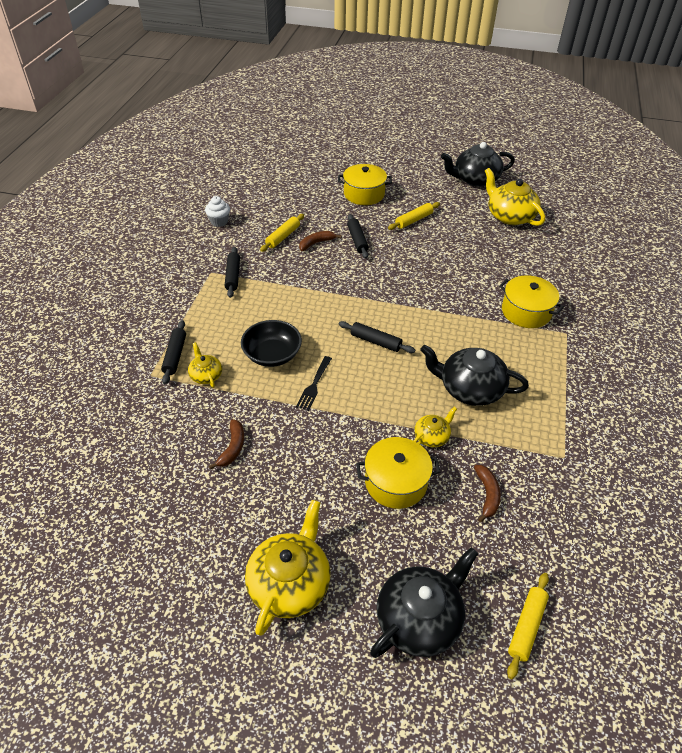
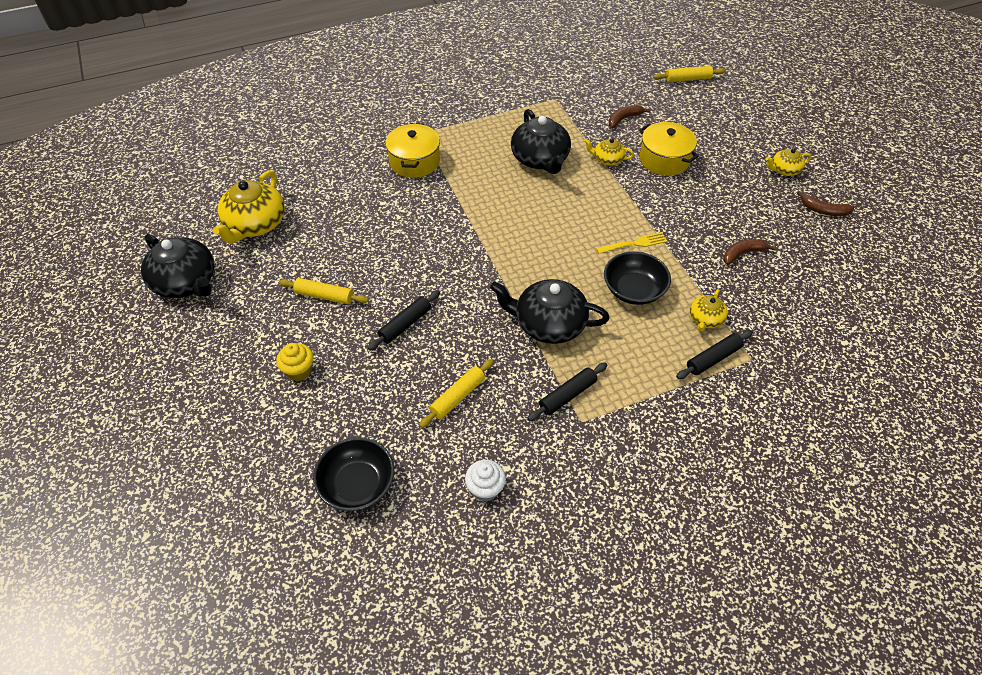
camera: 125 degrees left, 5 degrees up
yellow teapot [245,500,331,636] -> yellow teapot [766,149,812,176], size x0.52
yellow rolling pin [260,214,304,252] -> yellow rolling pin turned 45 degrees counterclockwise [419,359,494,428]
black fork [296,356,332,411] -> yellow fork [596,232,667,254]
brown banana [299,231,342,251] -> brown banana moved to [797,191,854,216]
yellow pot [338,164,392,205] -> yellow cupcake [276,343,314,381]
black rolling pin [339,321,415,353] -> none
black teapot [370,547,478,658] -> black teapot moved to [490,279,610,344]
none -> black bowl [313,437,394,511]

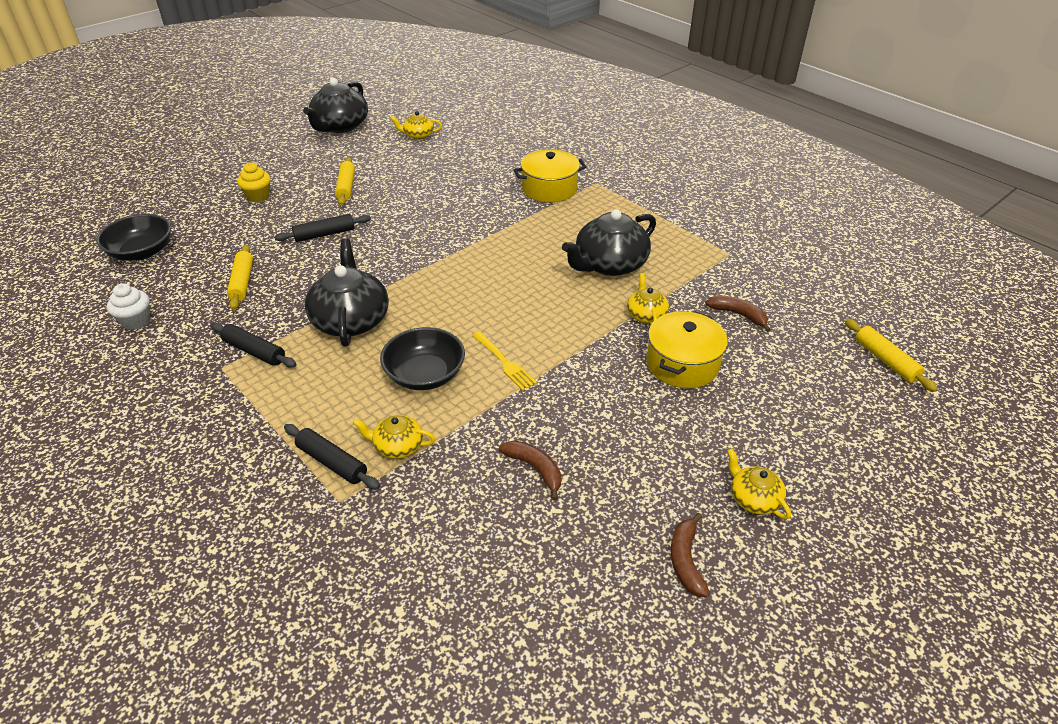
camera: 70 degrees right, 10 degrees down
yellow teapot [213,170,285,244] -> yellow teapot [391,111,442,140], size x0.52
black rolling pin [368,291,440,351] -> black rolling pin turned 45 degrees counterclockwise [274,214,371,242]
yellow rolling pin [419,359,494,428] -> yellow rolling pin turned 60 degrees clockwise [227,245,253,310]

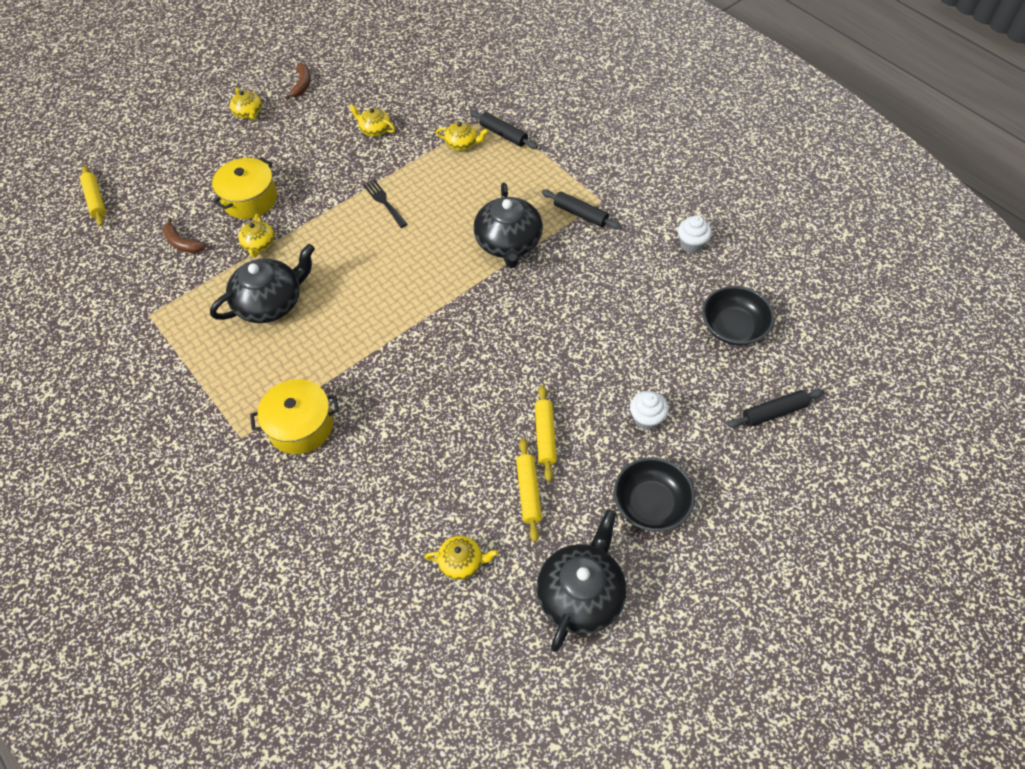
camera: 175 degrees left, 15 degrees up
yellow rolling pin [227,245,253,310] -> yellow rolling pin moved to [516,438,542,542]
yellow cupcake [237,162,271,202] -> white cupcake [630,391,669,430]
black rolling pin [274,214,371,242] -> black rolling pin moved to [727,389,824,428]
black bowl [380,327,465,390] -> black bowl moved to [614,457,695,532]
yellow fork [472,331,537,391] -> black fork [363,179,408,228]
brown banana [499,440,561,500] -> yellow teapot [349,104,395,136]

